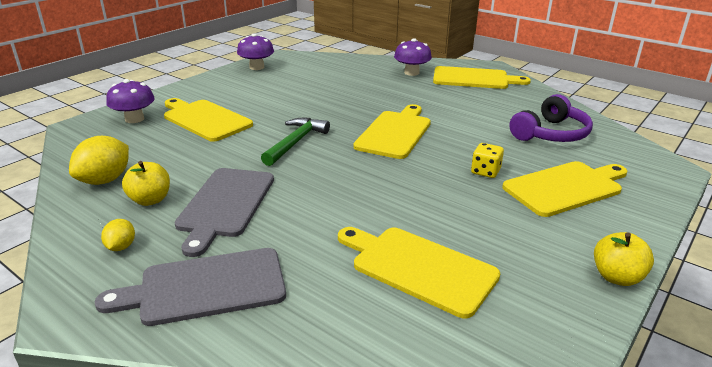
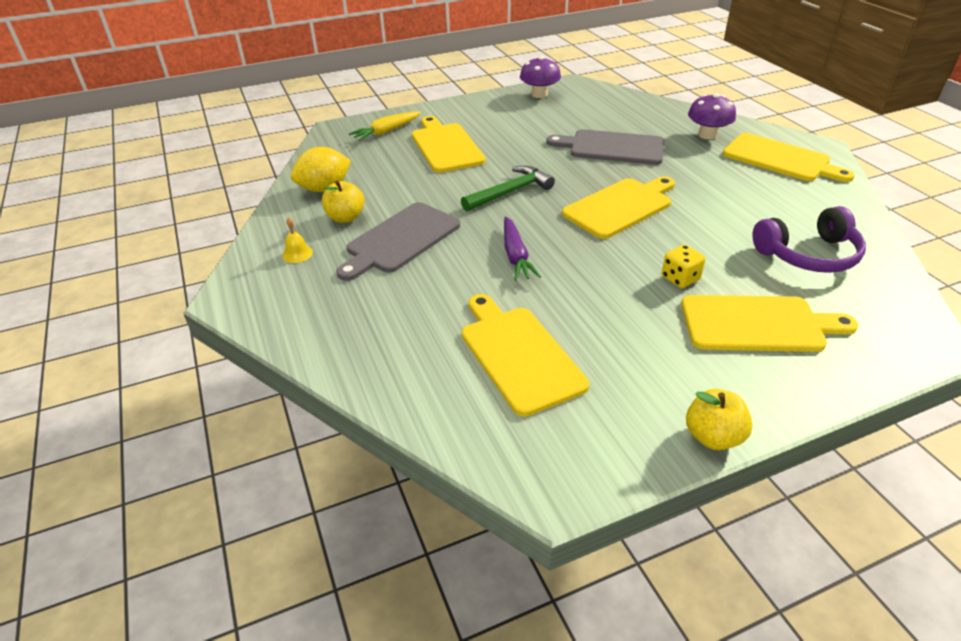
camera: 30 degrees right, 10 degrees up
grey cutting board [95,248,286,326] -> grey cutting board moved to [546,129,664,165]
yellow lemon [101,219,135,251] -> yellow bell [282,218,313,263]
purple mushroom [106,79,155,123] -> yellow carrot [349,111,421,141]
none -> purple carrot [504,216,541,281]

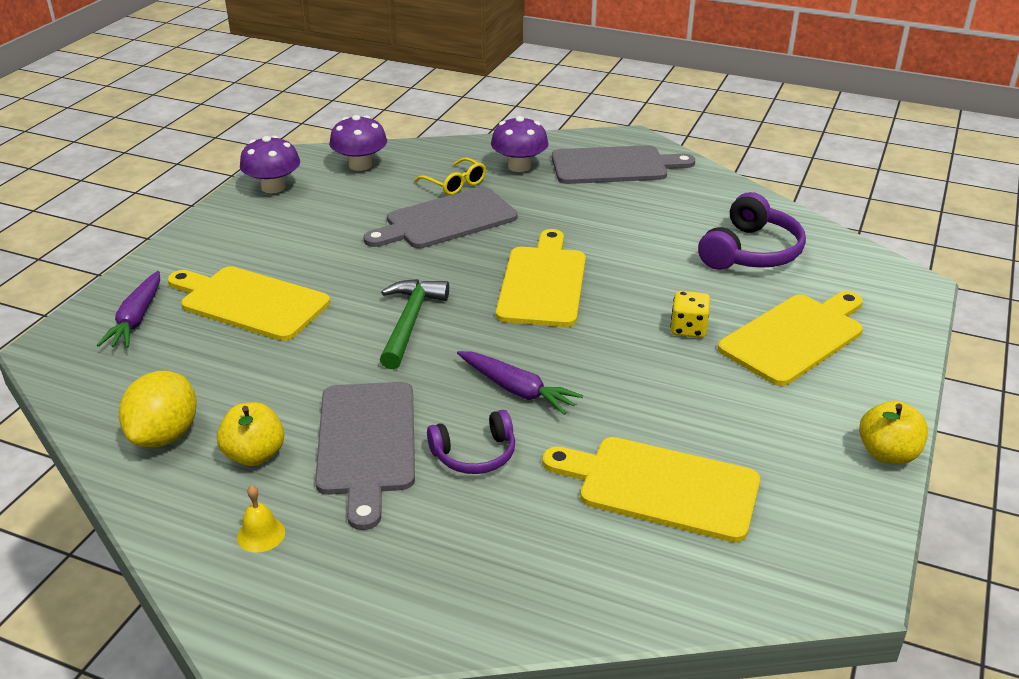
camera: 45 degrees left, 5 degrees down
yellow carrot [349,111,421,141] -> purple carrot [97,271,160,348]
yellow cutting board [723,133,855,182] -> grey cutting board [552,145,695,184]
none -> purple mushroom [329,115,387,171]
none -> yellow glasses [414,157,486,195]
none -> purple headphones [427,410,515,474]

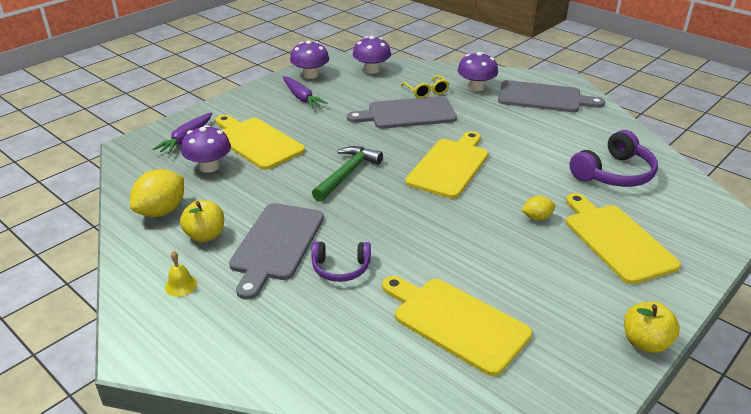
camera: 20 degrees right, 0 degrees up
purple carrot [457,351,583,415] -> purple carrot moved to [283,76,328,109]
yellow dice [670,291,710,338] -> yellow lemon [521,195,556,220]
yellow cutting board [718,291,863,386] -> yellow cutting board turned 90 degrees counterclockwise [566,193,681,284]
none -> purple mushroom [181,125,231,173]

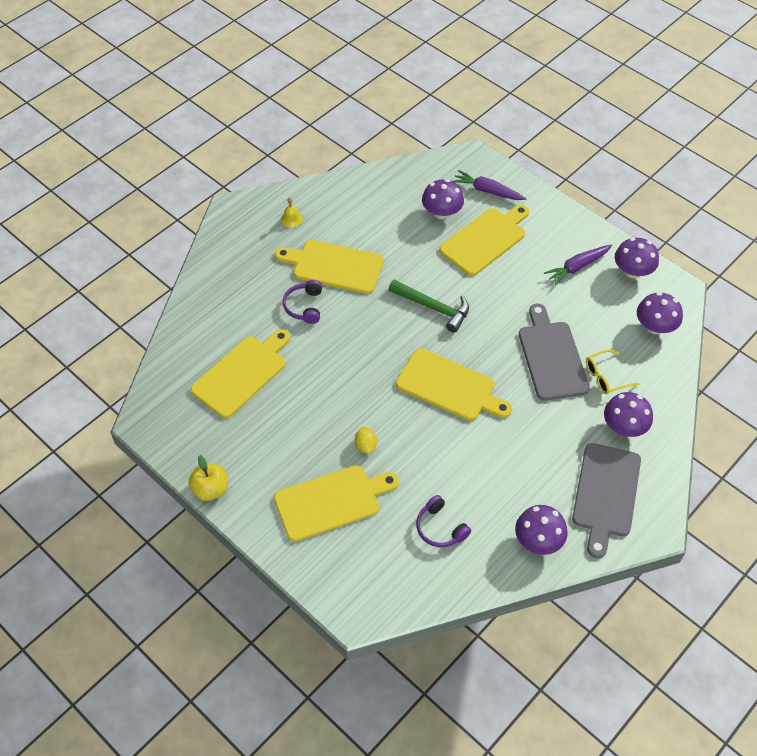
camera: 90 degrees right, 20 degrees up
yellow lemon [130,169,184,217] -> none
yellow apple [180,200,224,242] -> none
grey cutting board [229,203,324,300] -> yellow cutting board [275,240,384,294]
purple headphones [569,130,658,187] -> purple headphones [416,495,471,547], size x0.62
none -> purple mushroom [515,505,567,555]

